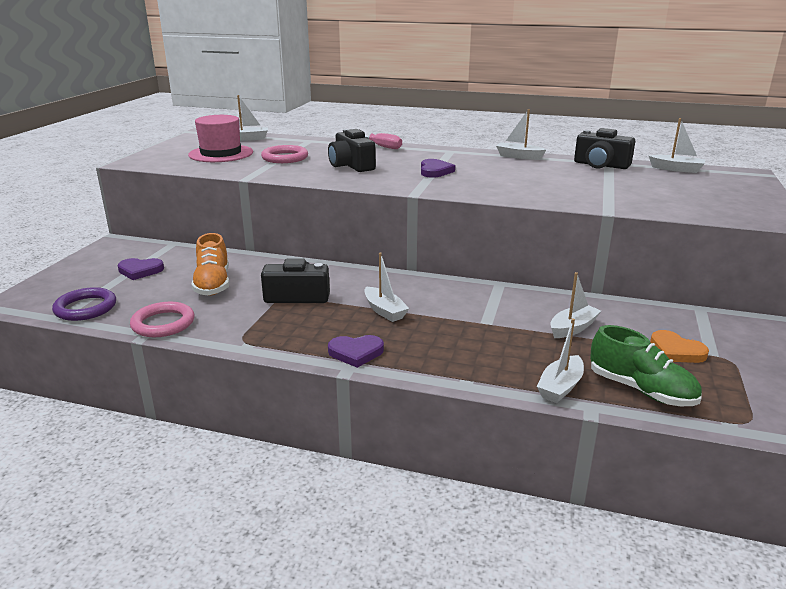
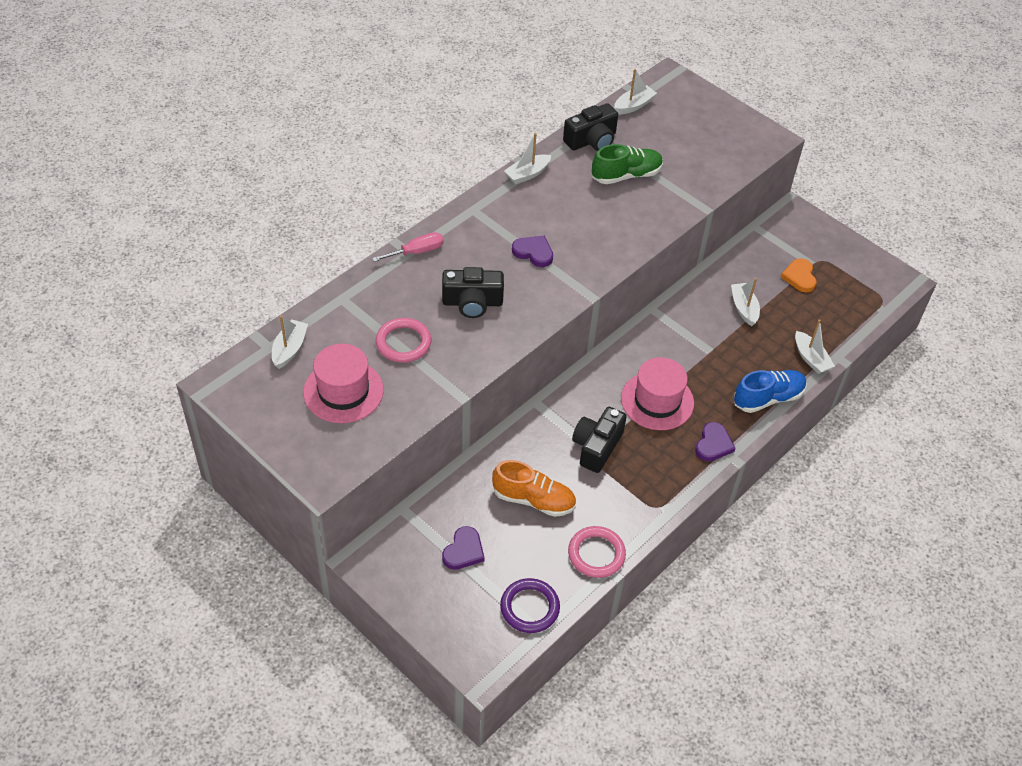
camera: 65 degrees left, 25 degrees up
white boat [364,252,409,322] -> pink hat [621,357,694,430]
green shoe [590,325,702,406] -> green shoe moved to [592,144,663,184]
orange heart [650,330,709,363] -> orange heart turned 105 degrees clockwise [781,258,816,292]
none -> blue shoe [734,370,807,413]

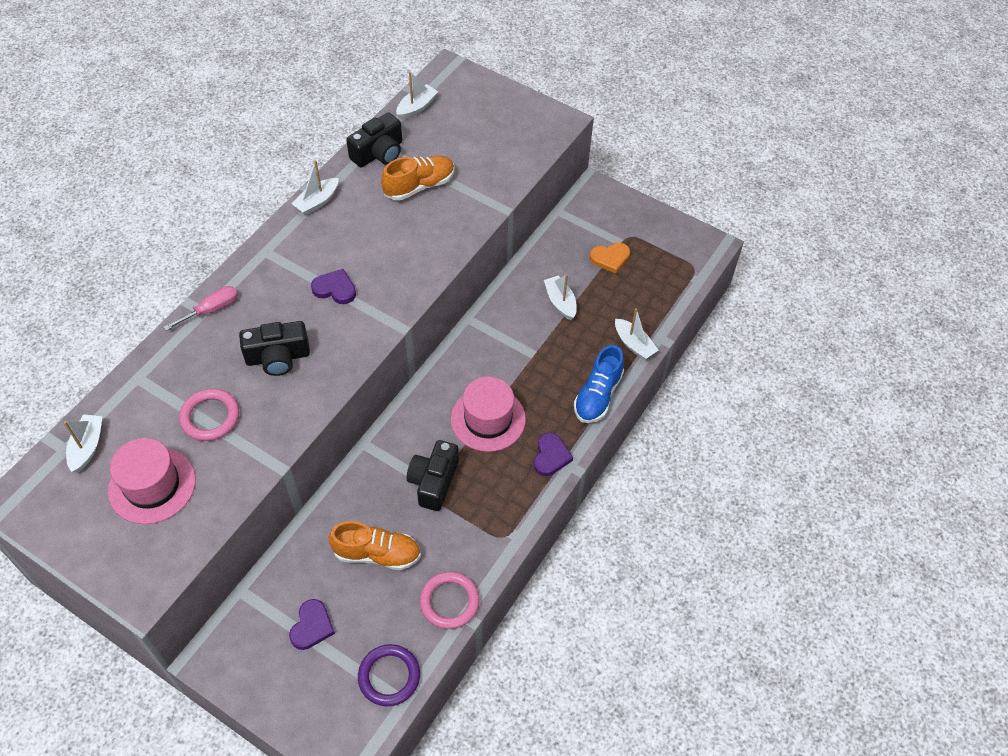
camera: 10 degrees left, 5 degrees up
green shoe [592,144,663,184] -> orange shoe [381,156,455,201]
blue shoe [734,370,807,413] -> blue shoe turned 150 degrees clockwise [574,345,624,423]
orange heart [781,258,816,292] -> orange heart turned 90 degrees counterclockwise [590,243,630,274]

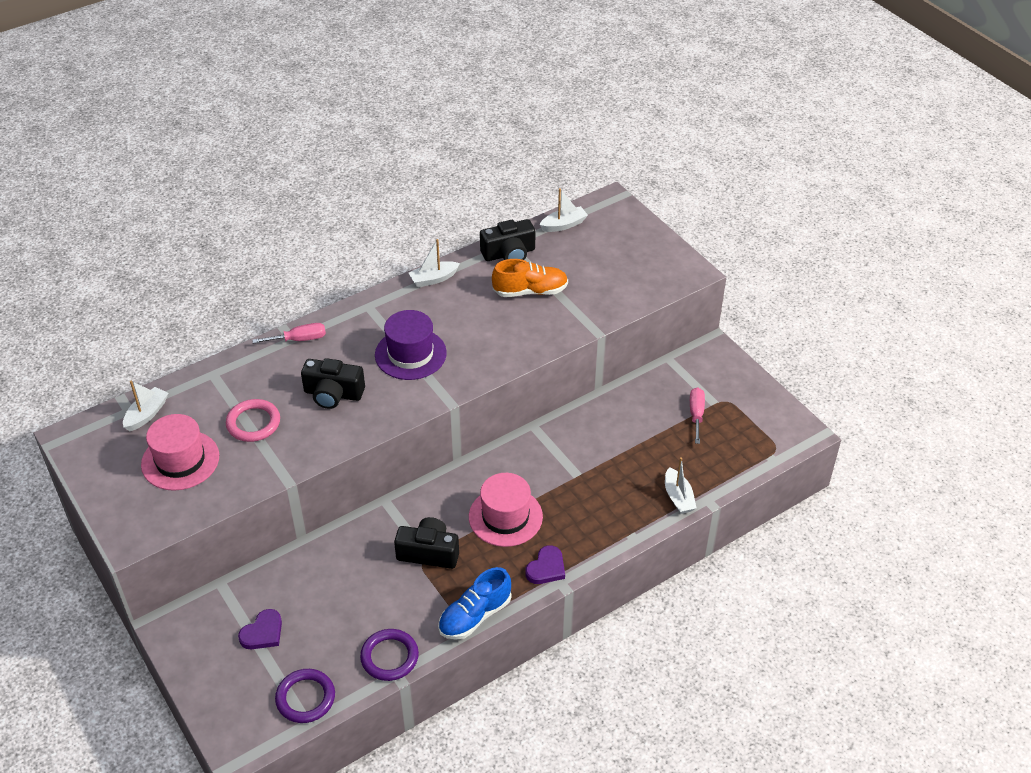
camera: 25 degrees right, 10 degrees down
purple heart [311,269,356,304] -> purple hat [375,310,447,380]
orange shoe [329,521,421,570] -> none
black camera [407,440,459,511] -> black camera turned 60 degrees clockwise [394,517,459,569]
pink ring [420,572,480,629] -> purple ring [360,629,419,681]
white boat [544,274,577,320] -> none
blue shoe [574,345,624,423] -> blue shoe moved to [438,567,511,640]
orange heart [590,243,630,274] -> pink screwdriver [690,387,705,444]

